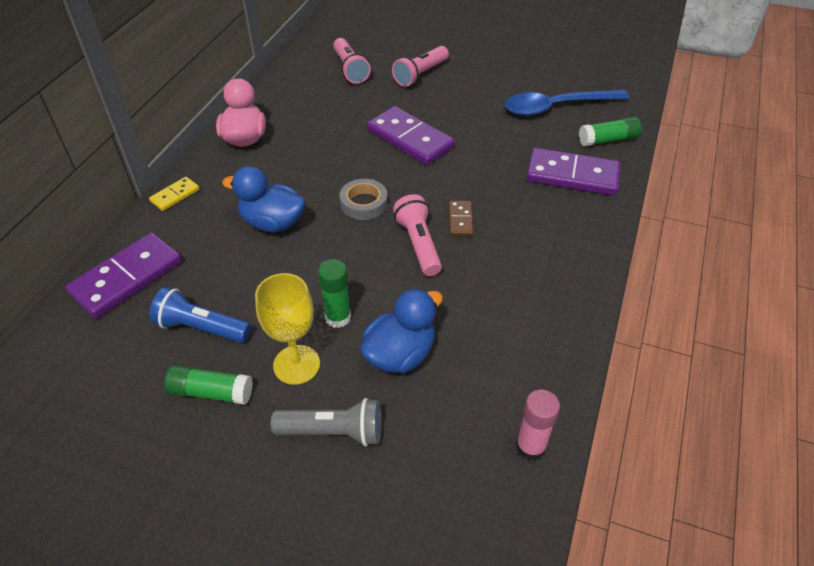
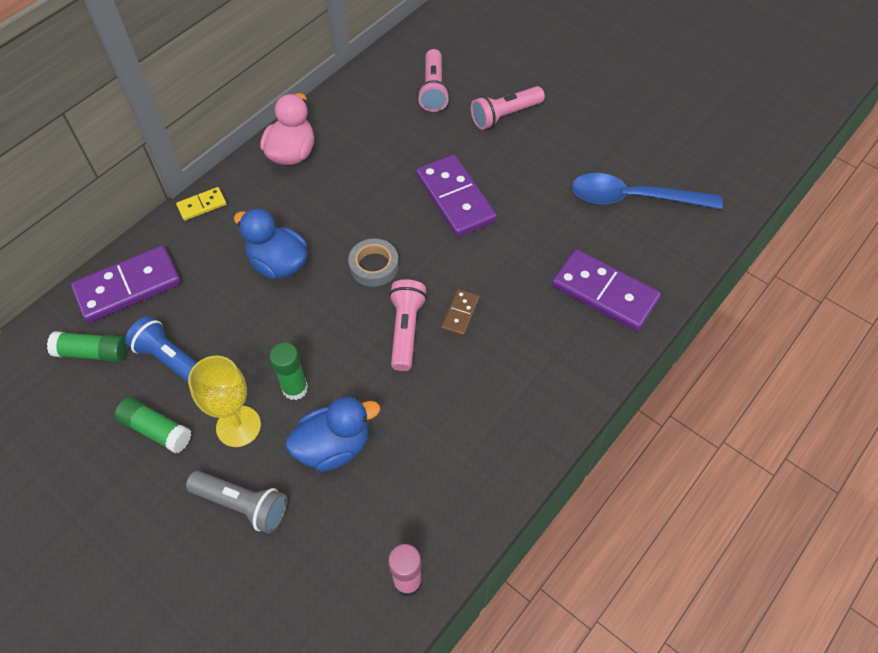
camera: 20 degrees right, 10 degrees up
green glue stick [579,117,642,147] -> green glue stick moved to [47,331,127,362]

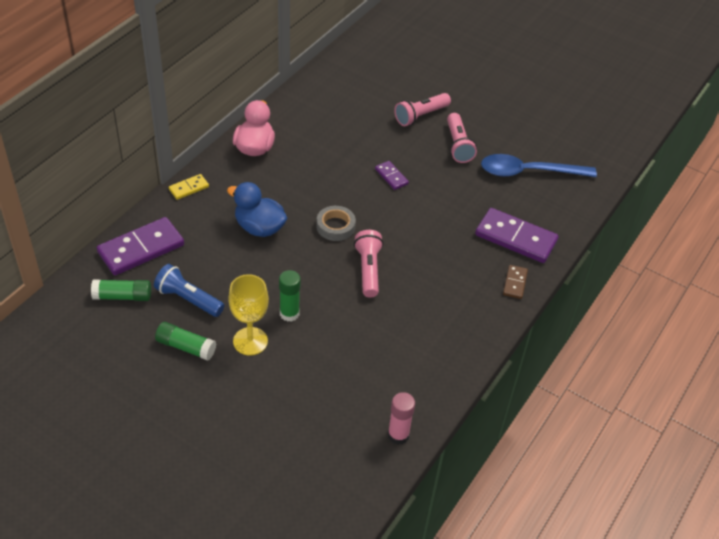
camera: 10 degrees left, 10 degrees down
grey flashlight [186,471,287,533] -> none
blue duck [286,397,380,472] -> none
purple domino [416,155,497,237] -> purple domino [375,161,409,190], size x0.49
pink flashlight [417,49,450,112] -> pink flashlight moved to [447,113,477,163]
brown domino [441,289,480,337] -> brown domino moved to [503,265,528,299]

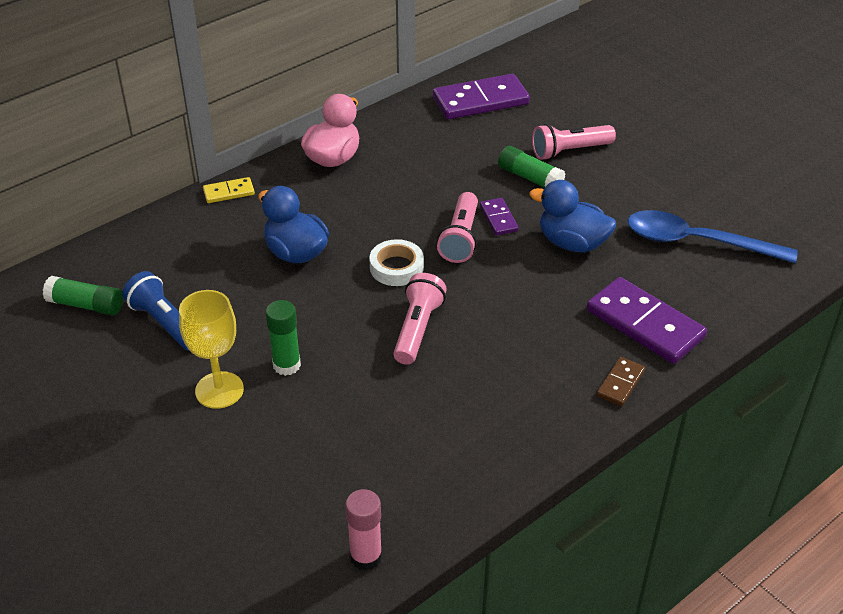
camera: 20 degrees right, 5 degrees down
purple domino [97,217,184,275] -> purple domino moved to [433,74,530,119]
green glue stick [155,322,216,361] -> green glue stick moved to [498,146,565,188]
grey tape [316,206,356,241] -> white tape [369,239,424,286]
pink flashlight [447,113,477,163] -> pink flashlight moved to [437,192,478,263]
none -> blue duck [529,180,616,252]

